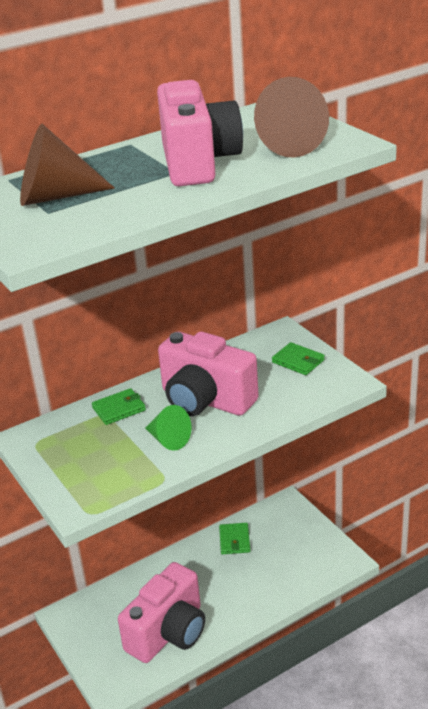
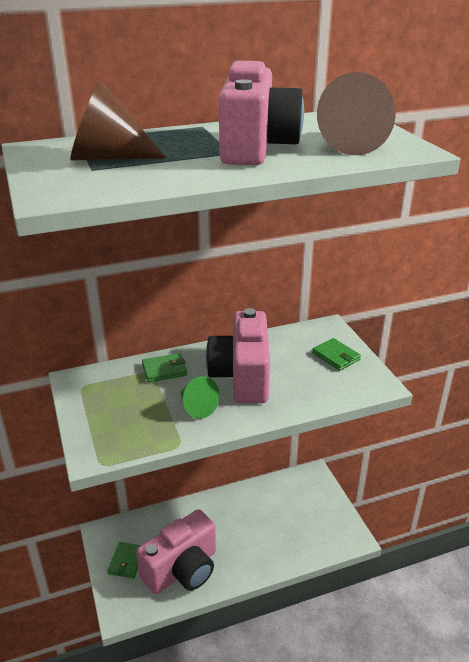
camera: 10 degrees right, 0 degrees up
pink camera [158,331,259,416] -> pink camera turned 45 degrees clockwise [206,308,270,403]
green wallet [219,523,250,554] -> green wallet moved to [107,542,141,578]

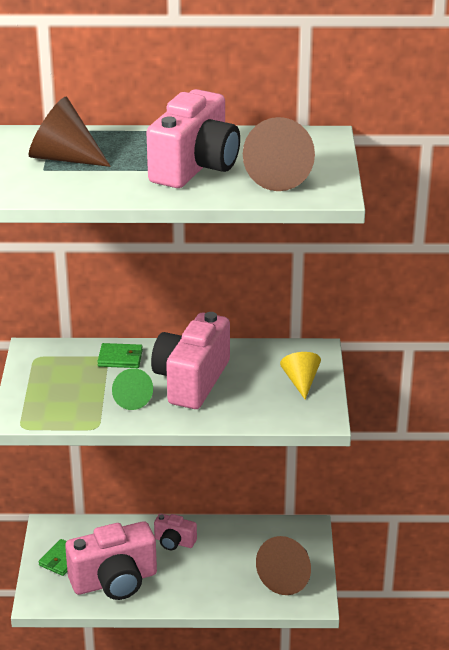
camera: 20 degrees right, 0 degrees up
green wallet [312,338,361,371] -> yellow cone [280,352,321,399]
none -> pink camera [154,513,197,550]
none -> brown cone [256,536,311,595]

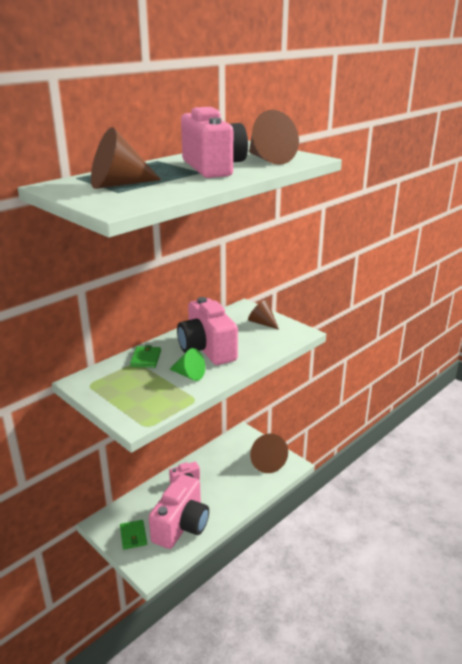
camera: 45 degrees left, 5 degrees down
green wallet [97,343,143,368] -> green wallet turned 45 degrees counterclockwise [130,345,161,368]
yellow cone [280,352,321,399] -> brown cone [248,300,279,329]

